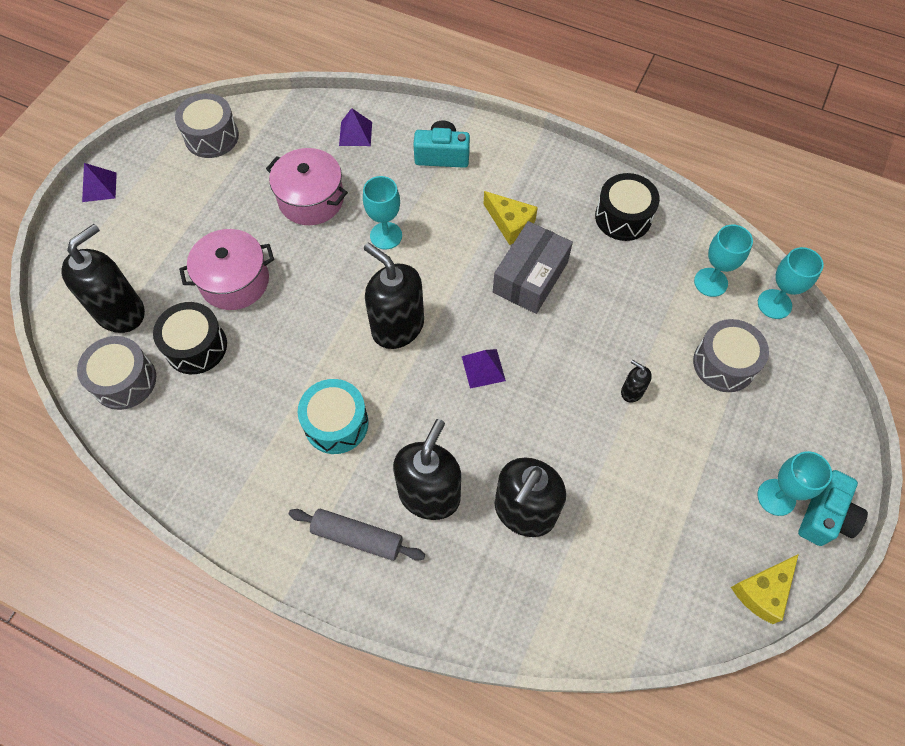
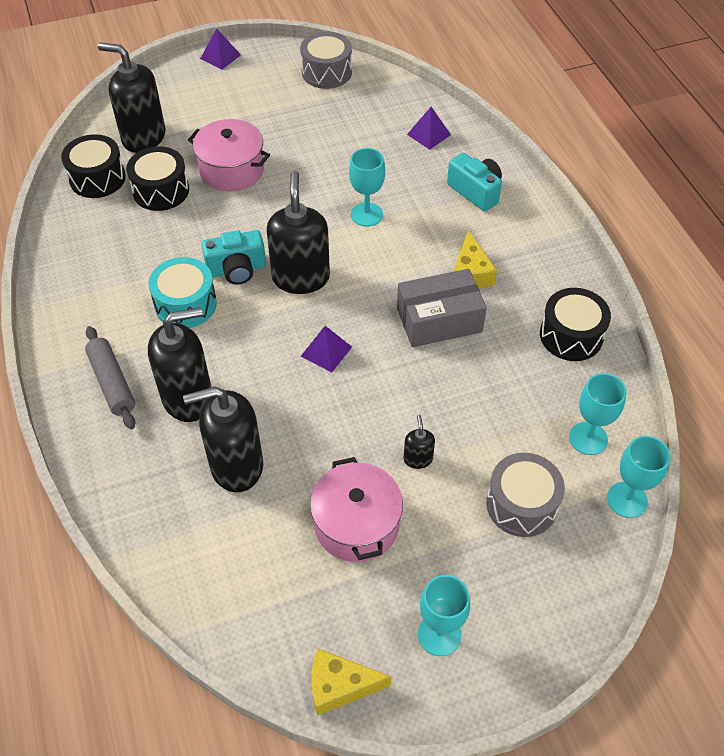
camera: 45 degrees right, 10 degrees down
black soap dispenser [61,224,145,333] -> black soap dispenser turned 150 degrees counterclockwise [98,43,166,153]
grey drum [77,336,156,410] -> black drum [61,134,126,198]
pink pot [266,148,348,225] -> pink pot moved to [310,457,403,562]
turquoise camera [798,470,868,546] -> turquoise camera moved to [202,230,266,285]

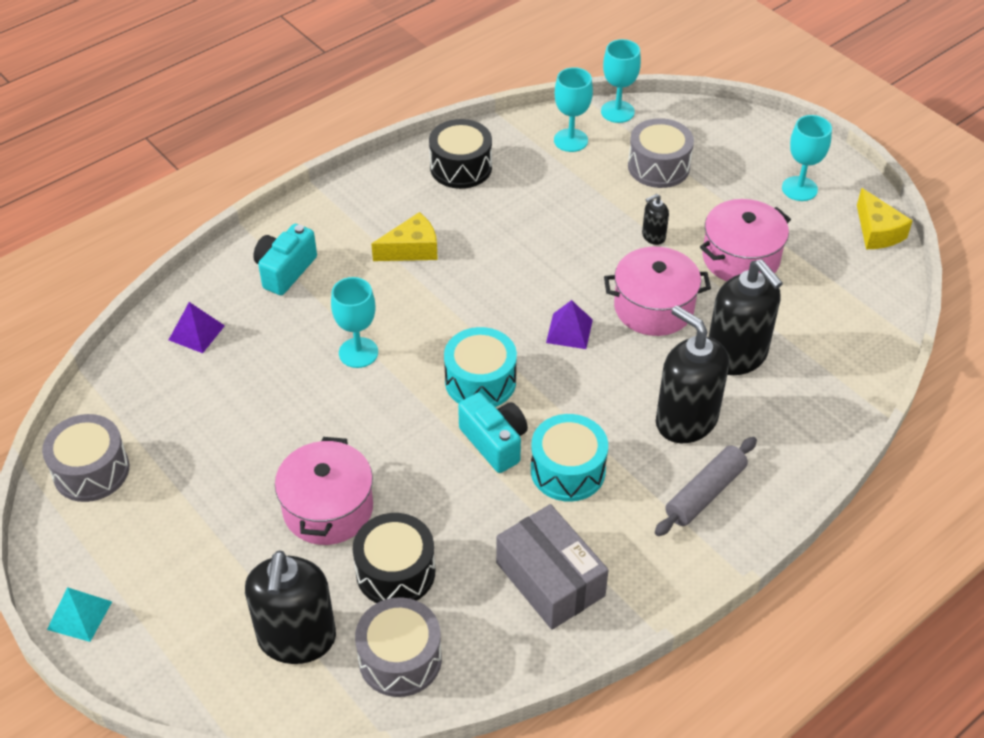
camera: 110 degrees left, 5 degrees down
black drum [61,134,126,198] -> grey drum [355,597,442,697]
purple pyramid [200,28,241,70] -> turquoise pyramid [47,587,112,642]
black soap dispenser [266,171,330,294] -> turquoise drum [444,327,517,407]
grey box [397,269,487,347] -> grey box moved to [496,504,609,629]
none -> pink pot [604,247,711,336]

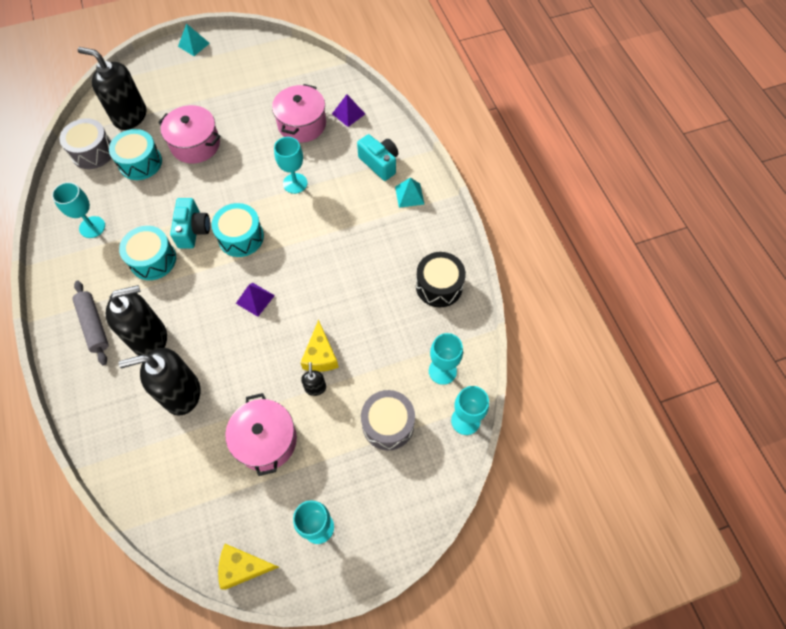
camera: 110 degrees right, 15 degrees up
grey drum [42,414,129,502] -> none
black drum [353,513,435,603] -> turquoise drum [109,129,162,180]
yellow cheese [371,212,438,261] -> yellow cheese moved to [300,320,339,372]
turquoise camera [458,392,528,473] -> turquoise camera turned 75 degrees counterclockwise [170,198,210,249]
grey box [496,504,609,629] -> turquoise goblet [52,182,105,238]
pink pot [604,247,711,336] -> pink pot moved to [272,84,326,143]
none -> turquoise pyramid [395,178,424,208]

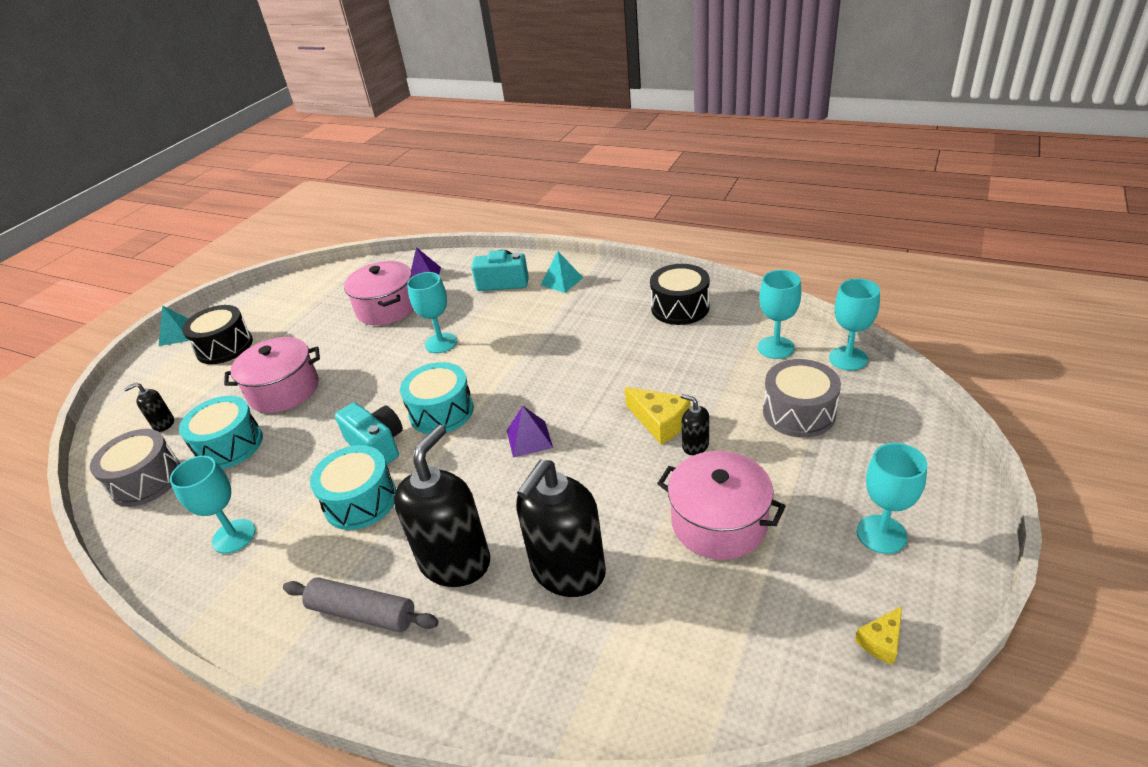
camera: 40 degrees left, 25 degrees down
black soap dispenser [78,47,146,130] -> black soap dispenser [123,383,174,432], size x0.45
yellow cheese [218,544,279,590] -> yellow cheese [855,606,902,665], size x0.60
none -> black drum [182,305,253,364]

